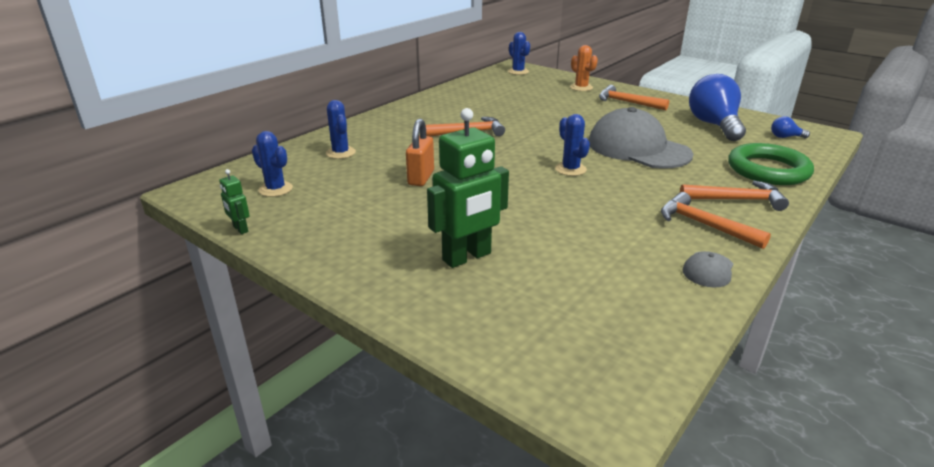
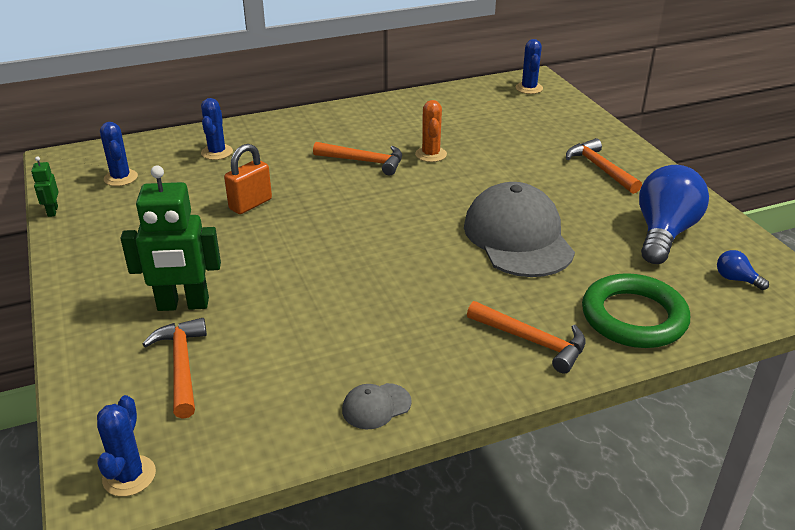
camera: 30 degrees right, 5 degrees up
blue cactus [555,114,590,176] -> blue cactus moved to [97,395,156,497]
orange cactus [570,45,598,91] -> orange cactus moved to [415,100,447,162]
orange hammer [661,192,771,249] -> orange hammer moved to [143,318,207,419]

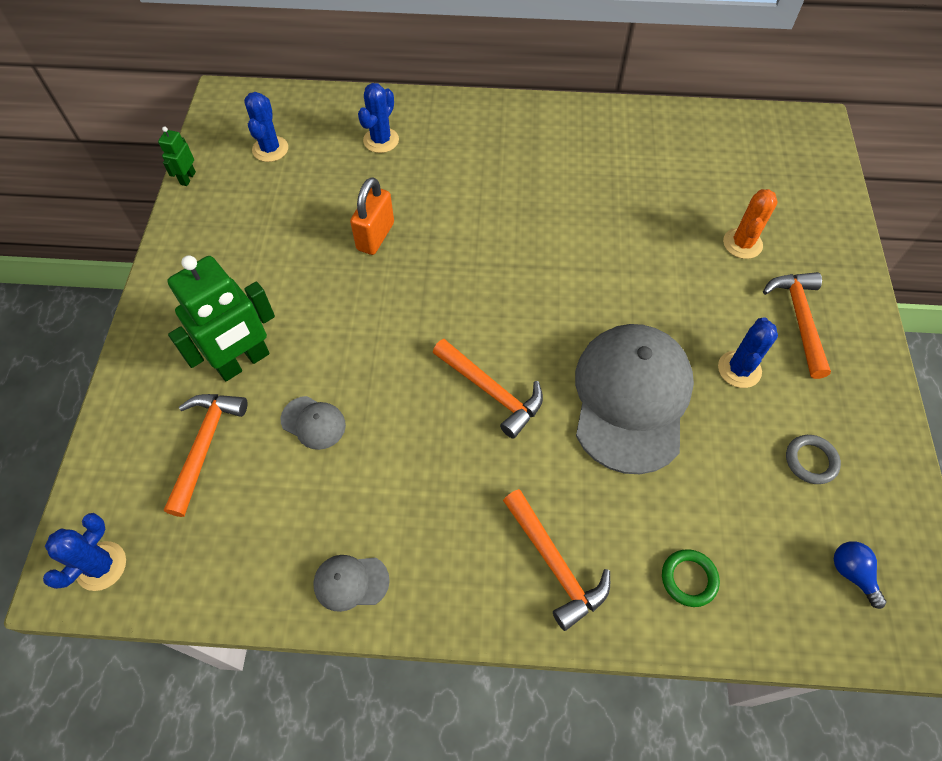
camera: 25 degrees right, 25 degrees up
green robot [120,166,221,311] -> green robot turned 60 degrees counterclockwise [167,255,275,381]
orange padlock [224,144,272,214] -> orange padlock turned 45 degrees counterclockwise [350,177,394,255]
orange hammer [313,142,402,175] -> orange hammer moved to [433,339,543,439]
orange cactus [415,100,447,162] -> orange cactus moved to [723,189,778,259]
blue cactus [516,39,543,94] -> blue cactus moved to [718,317,778,388]
green ring [582,273,690,348] -> green ring [662,549,720,607], size x0.45
blue light bulb [639,165,709,264] -> grey ring [786,435,841,484]
none -> grey cap [281,396,346,450]

